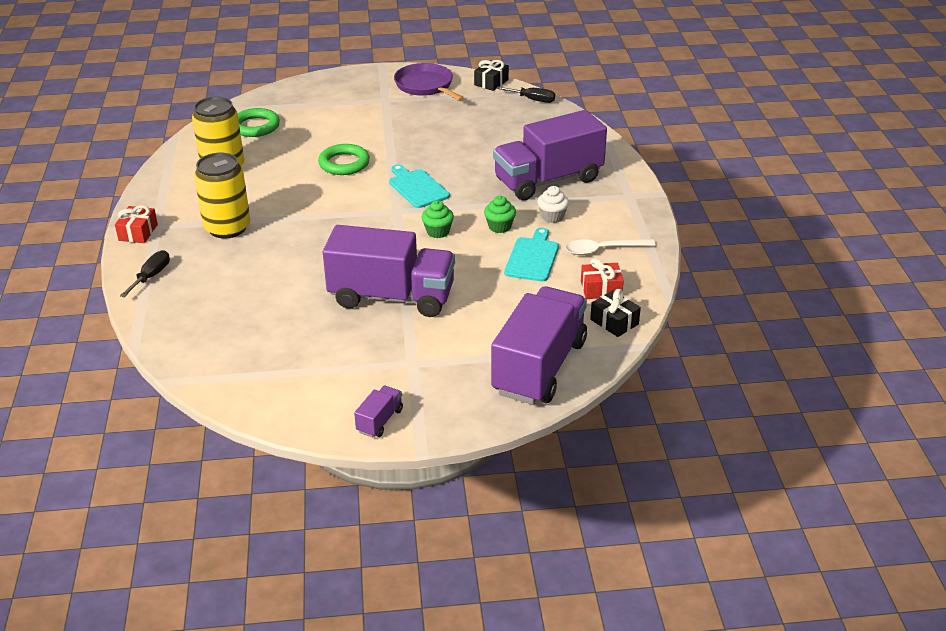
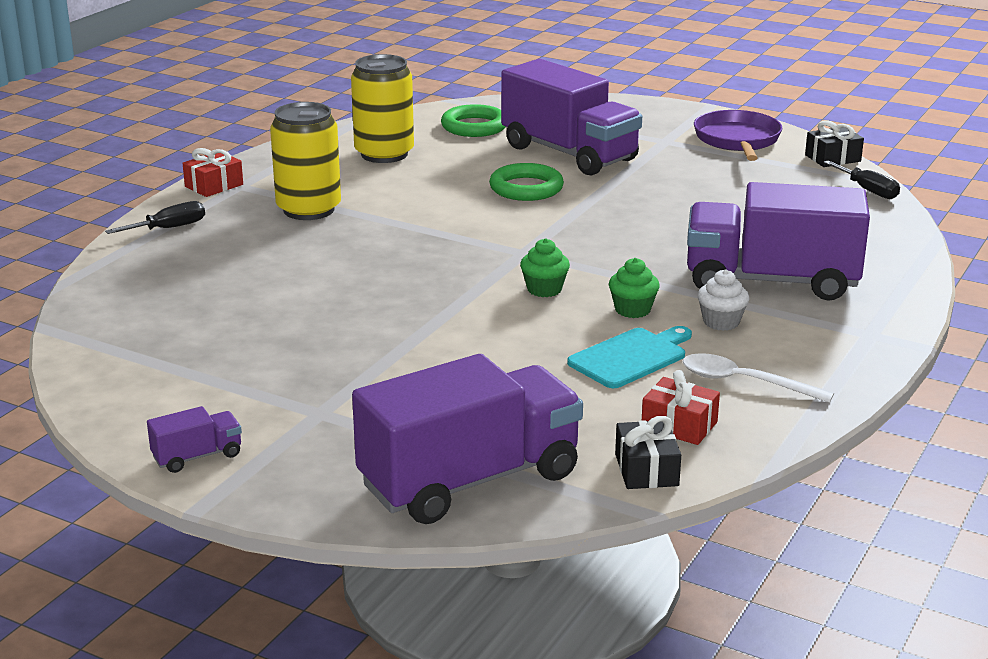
camera: 35 degrees right, 10 degrees down
purple truck [323,225,455,317] -> purple truck moved to [501,59,642,175]
turquoise cutting board [389,164,450,208] -> none

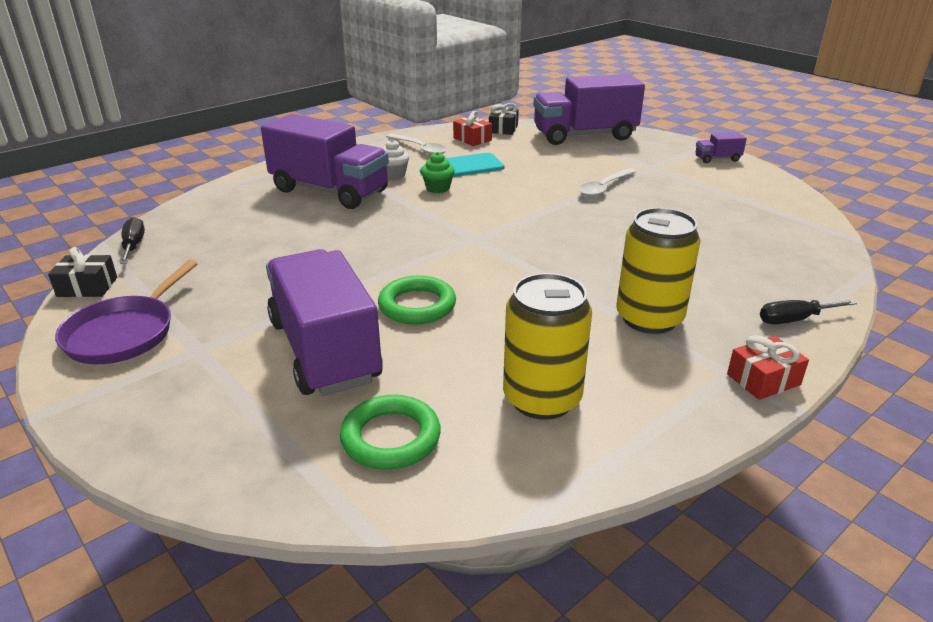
camera: 160 degrees left, 5 degrees up
green cupcake [520,238,570,297] -> none
none -> white spoon [579,168,637,197]

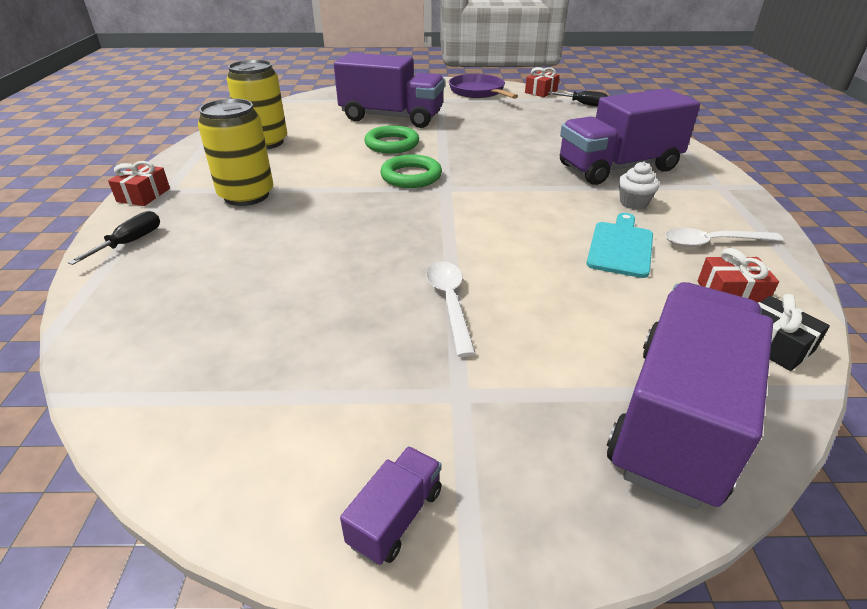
camera: 130 degrees right, 5 degrees up
black gift [48,247,117,297] -> red gift [525,67,559,97]
green ring [340,395,441,470] -> green ring moved to [380,154,442,188]
green cupcake [421,152,455,193] -> none

